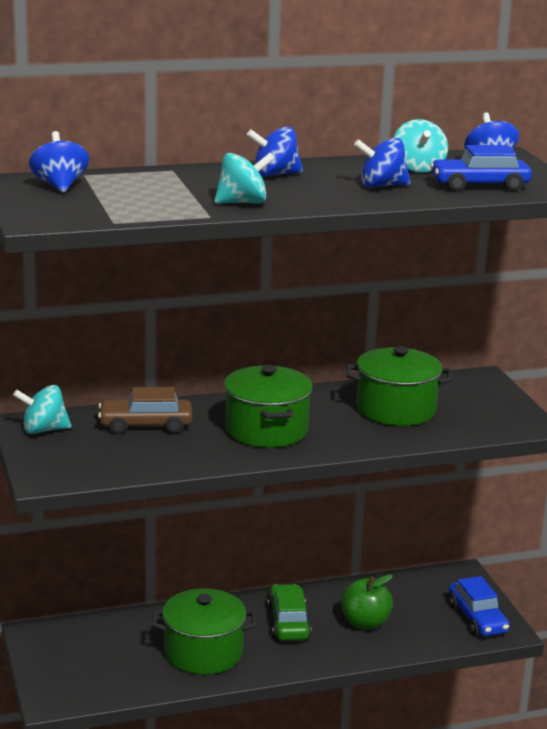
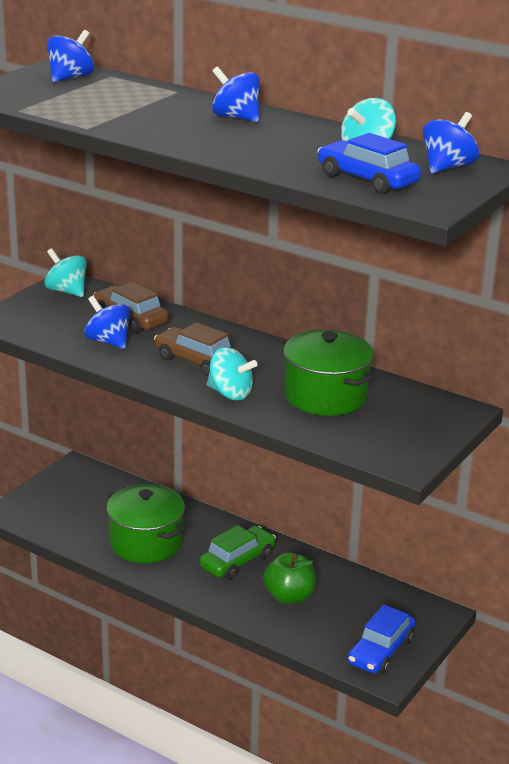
camera: 50 degrees right, 5 degrees up
turquoise spinning top [214,153,275,204] -> turquoise spinning top moved to [207,347,258,401]
green pot [224,365,313,448] -> brown car [154,322,240,377]
blue spinning top [354,138,410,188] -> blue spinning top moved to [84,296,130,349]

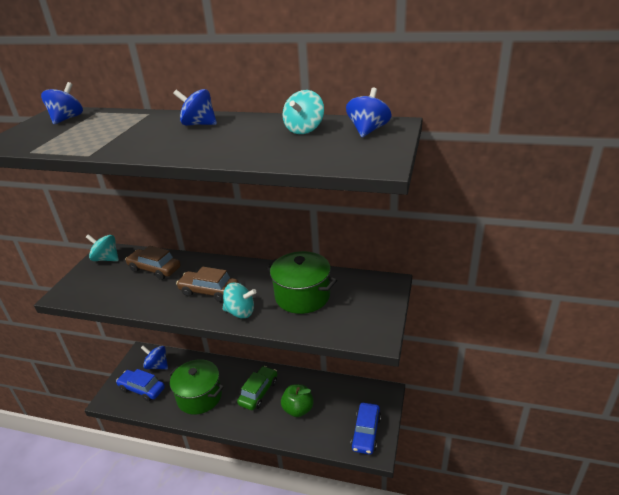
camera: 15 degrees left, 5 degrees up
blue spinning top [84,296,130,349] -> blue spinning top moved to [141,345,168,369]
blue car [317,133,421,194] -> blue car moved to [116,369,165,402]

